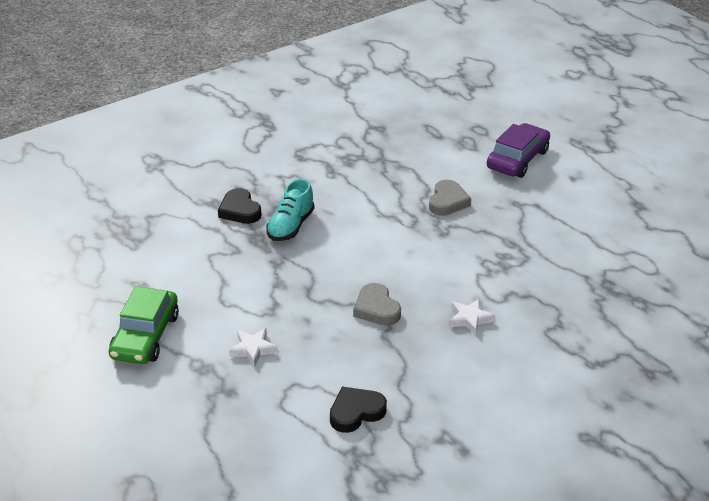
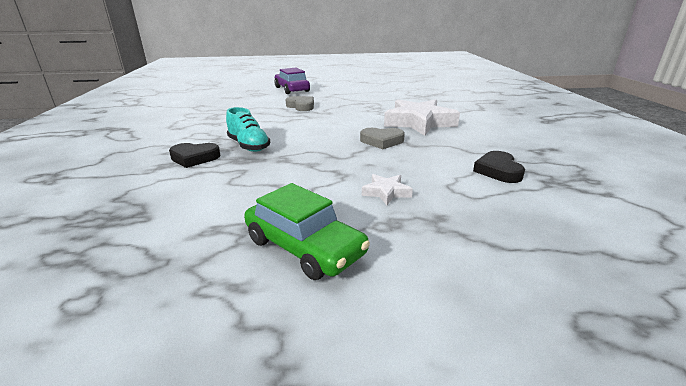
camera: 60 degrees left, 10 degrees down
white star [449,299,495,335] -> white star [384,99,460,136], size x2.21

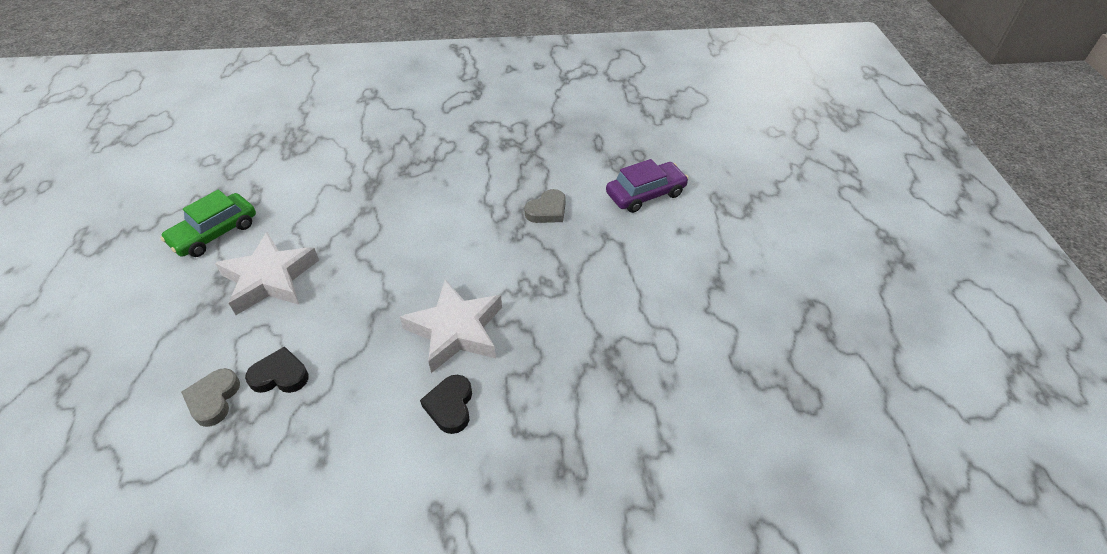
camera: 90 degrees right, 20 degrees up
black heart [169,143,220,168] -> black heart moved to [420,375,472,434]
turquoise shoe [226,107,270,152] -> none
grey heart [360,128,405,149] -> grey heart moved to [181,368,240,427]
white star [362,174,413,205] -> white star [215,232,319,315], size x2.21

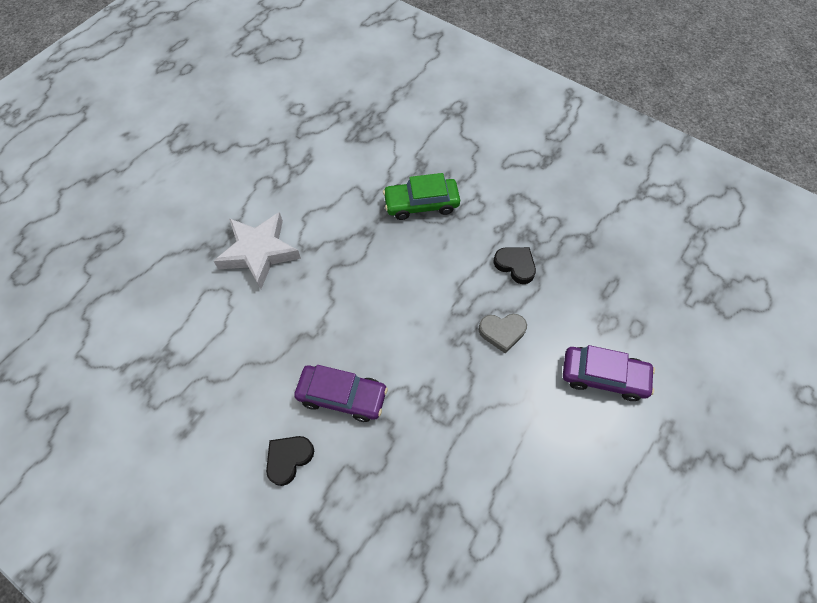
camera: 40 degrees right, 15 degrees up
green car [160,190,256,257] -> green car moved to [383,173,460,220]
grey heart [181,368,240,427] -> none
black heart [245,346,309,393] -> black heart moved to [493,247,536,284]
white star [400,280,502,373] -> purple car [294,365,388,422]

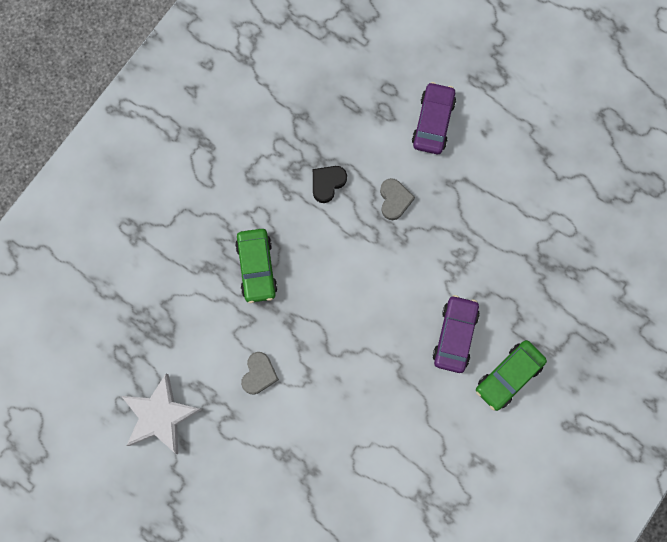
camera: 90 degrees left, 15 degrees up
white star [213,212,301,289] -> white star moved to [121,374,202,454]
black heart [266,436,314,486] -> green car [476,340,547,411]
none -> grey heart [241,352,279,395]

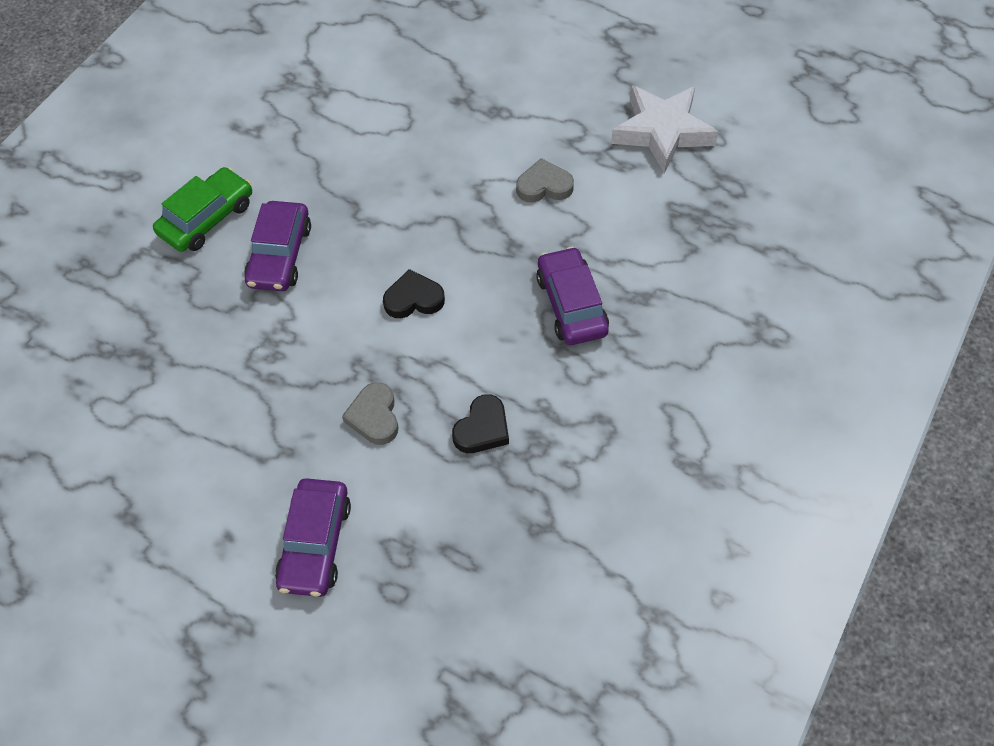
camera: 175 degrees right, 20 degrees down
green car [235,229,278,303] -> purple car [536,247,609,345]
grey heart [241,352,279,395] -> grey heart turned 75 degrees clockwise [516,158,574,203]
none -> black heart [383,269,445,318]

